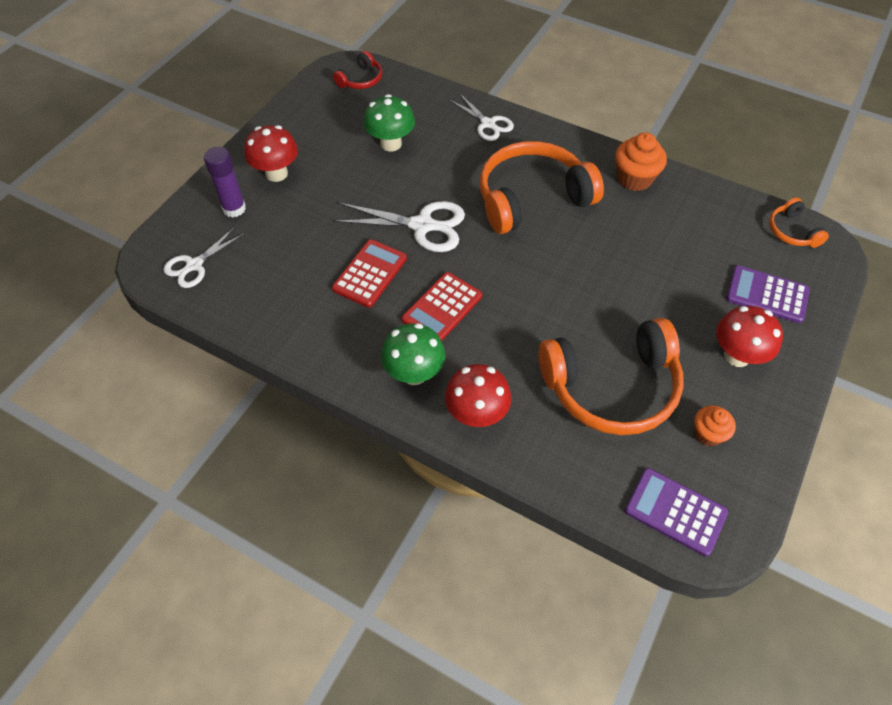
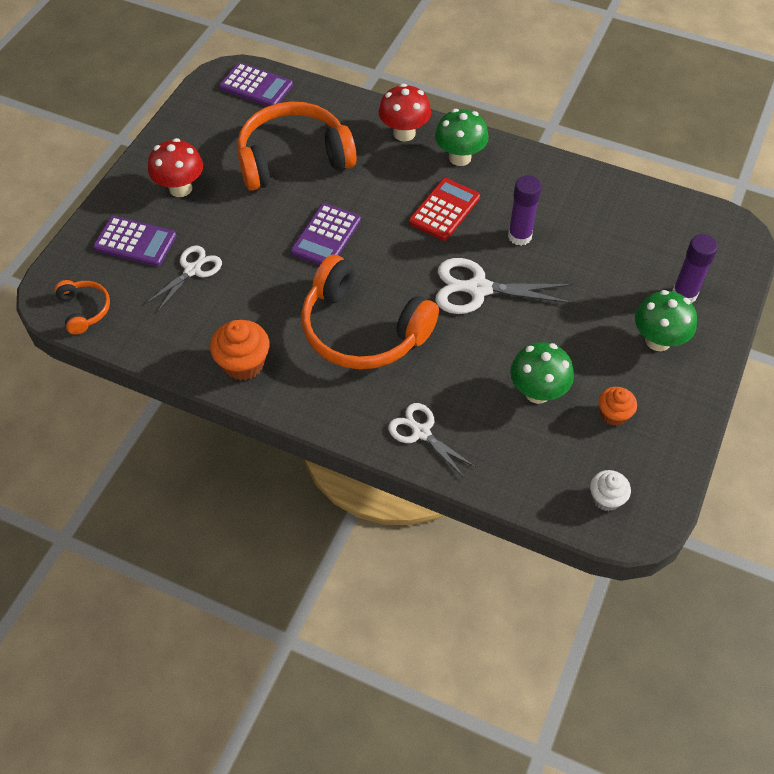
camera: 175 degrees right, 0 degrees up
white scissors [163,227,244,288] -> white scissors moved to [145,245,222,312]
red mushroom [244,125,298,182] -> green mushroom [635,290,697,351]
red calculator [332,239,407,308] -> purple glue stick [508,175,542,246]
red headphones [333,51,382,89] -> white cupcake [590,470,631,511]
orange headphones [480,141,604,234] -> orange headphones turned 60 degrees clockwise [301,255,439,369]
orange cupcake [694,405,736,446] -> orange cupcake moved to [598,387,637,426]
none -> purple calculator [291,203,361,265]

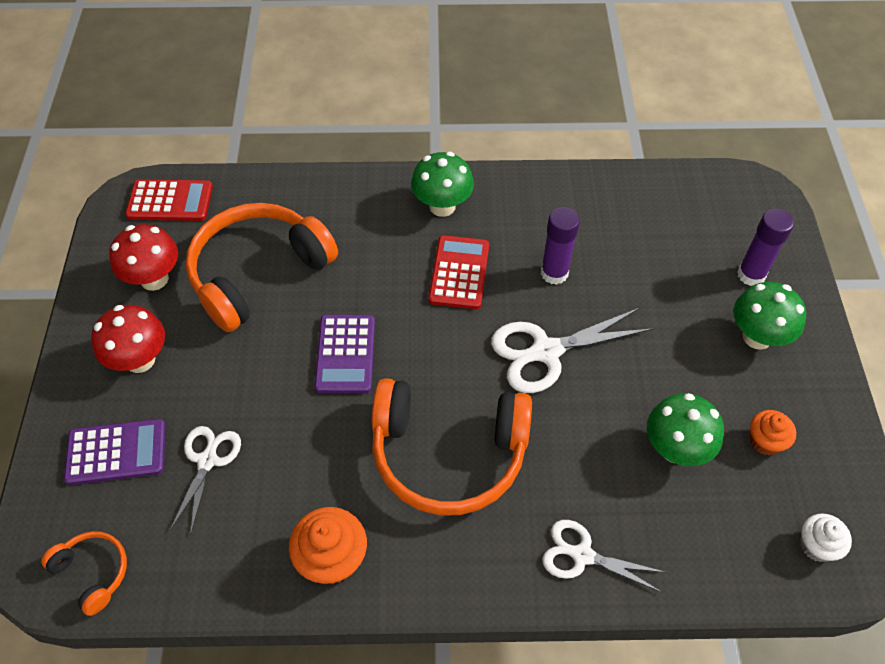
camera: 25 degrees left, 0 degrees up
purple calculator [219,63,293,106] -> red calculator [125,179,213,221]
red mushroom [379,84,431,141] -> red mushroom moved to [109,224,178,291]

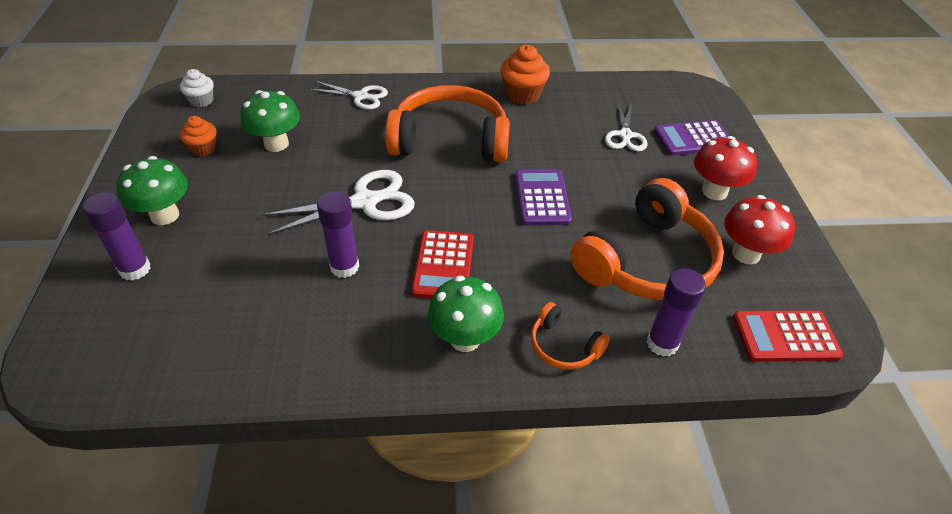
camera: 175 degrees right, 10 degrees down
orange headphones [41,531,127,616] -> orange headphones moved to [531,302,610,370]
none -> purple glue stick [647,268,706,357]

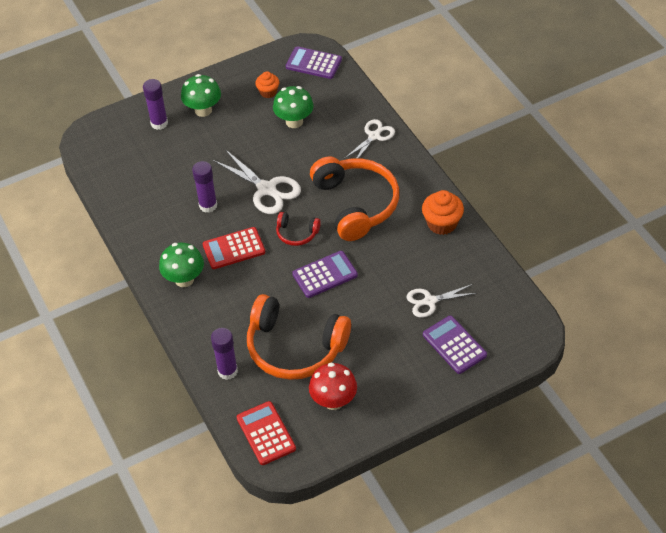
camera: 70 degrees right, 5 degrees up
white cupcake [180,69,214,108] -> purple calculator [286,46,342,79]
white scissors [309,81,388,110] -> white scissors turned 135 degrees counterclockwise [344,119,395,159]
orange headphones [531,302,610,370] -> none
red mushroom [694,136,757,200] -> none
none -> red headphones [276,212,321,246]

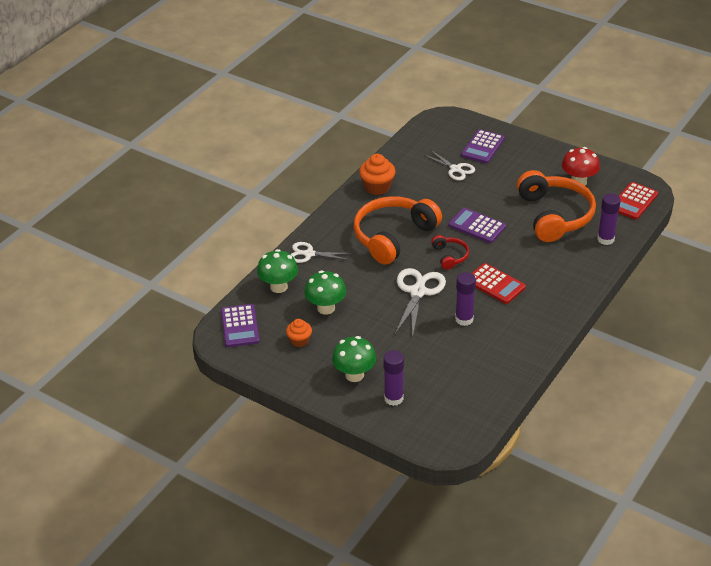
camera: 120 degrees left, 10 degrees down
green mushroom [159,243,204,287] -> green mushroom moved to [257,249,298,293]

